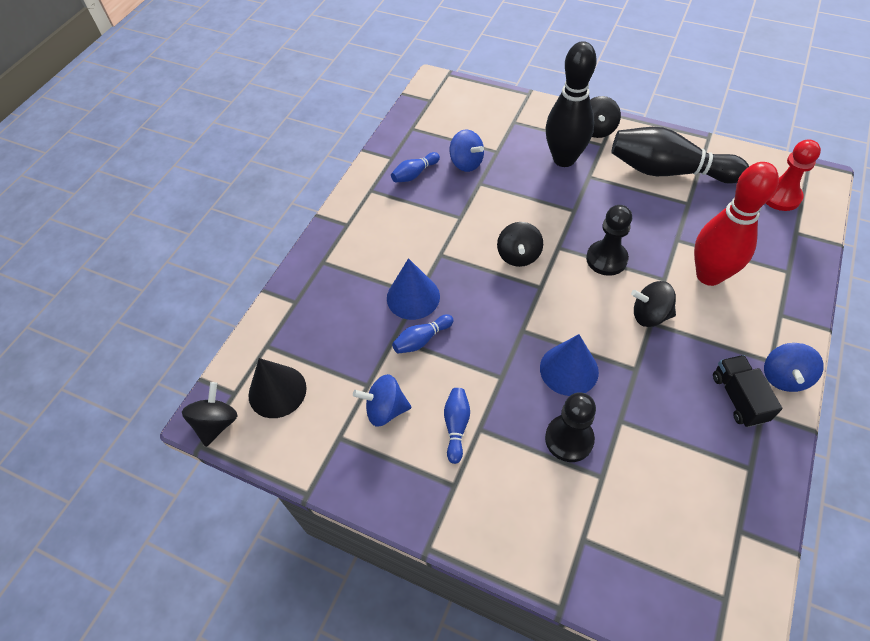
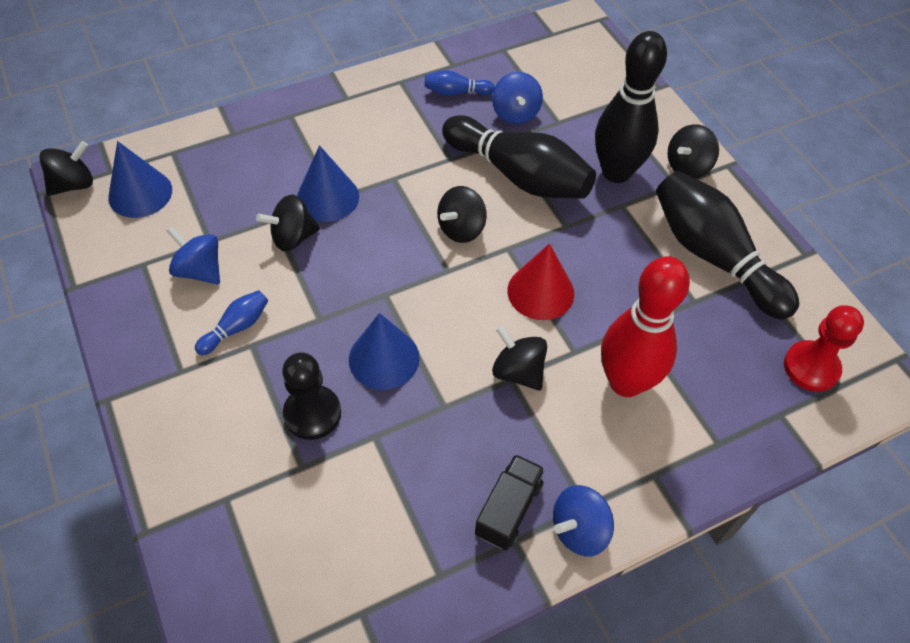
camera: 35 degrees right, 0 degrees up
black cone [248,358,307,418] -> blue cone [108,141,172,218]
blue bowling pin [392,314,454,354] -> black spinning top [256,195,320,251]
black pawn [586,205,632,276] -> red cone [507,244,574,320]
none -> black bowling pin [442,115,596,199]

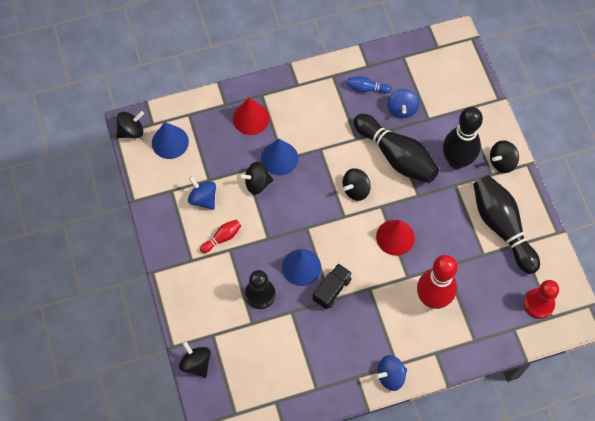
camera: 10 degrees right, 10 degrees up
blue bowling pin [195,290,268,355] -> red bowling pin [200,220,241,253]
black truck [475,454,545,550] -> black truck moved to [313,264,352,309]
black spinning top [492,325,547,391] -> black spinning top moved to [179,341,211,377]
none -> red cone [233,98,269,135]

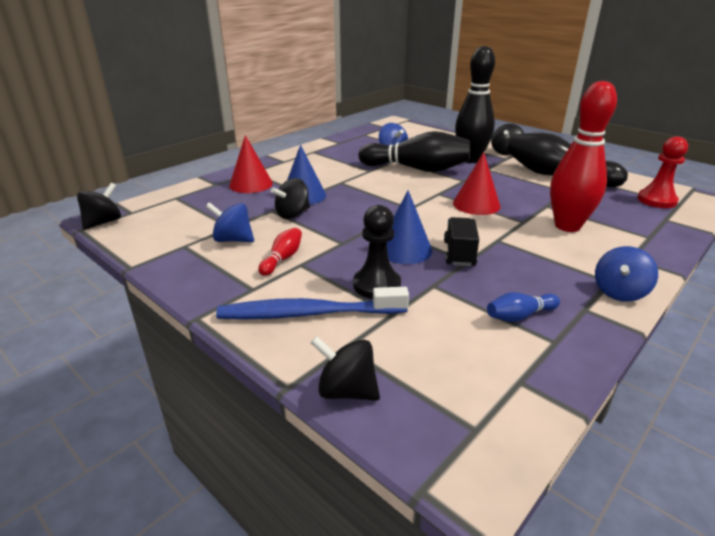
camera: 30 degrees left, 35 degrees down
blue cone [152,122,189,159] -> none
black spinning top [343,168,371,201] -> none
blue bowling pin [347,76,392,94] -> blue bowling pin moved to [487,292,560,322]
none -> blue toothbrush [216,287,409,319]

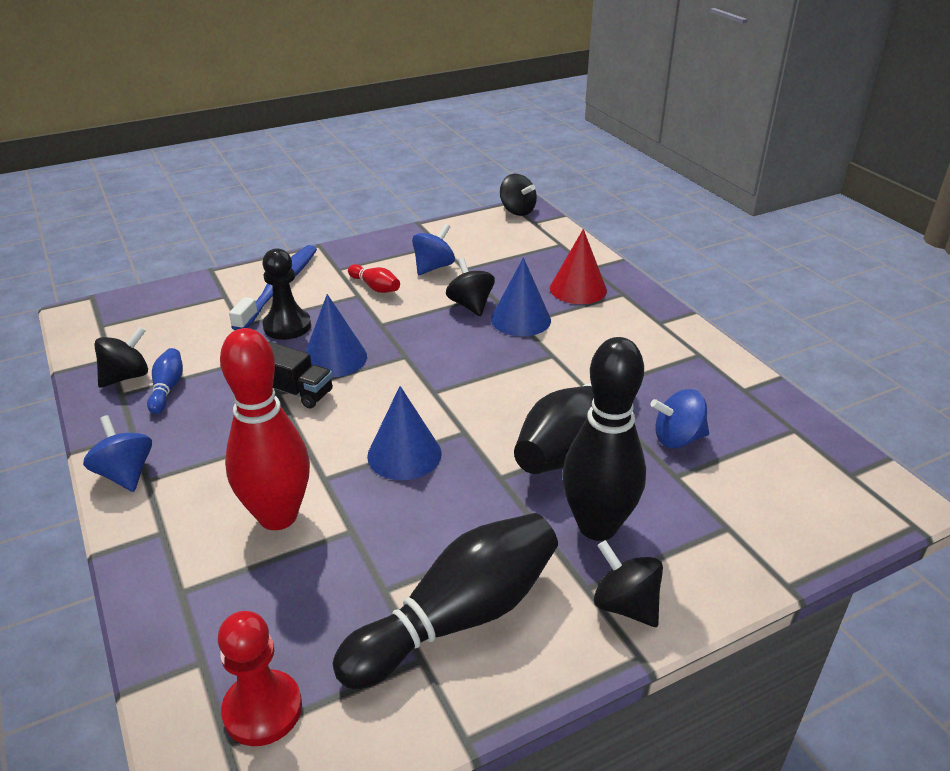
camera: 110 degrees right, 5 degrees up
black spinning top [311,336,380,401] -> black spinning top moved to [94,327,148,387]
red cone [453,152,500,215] -> blue cone [367,386,442,480]

